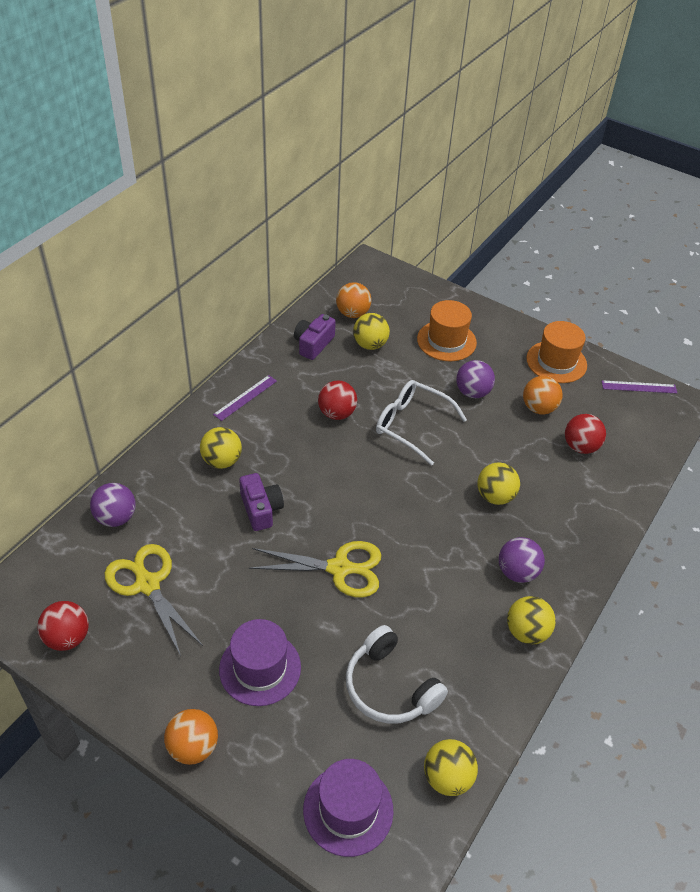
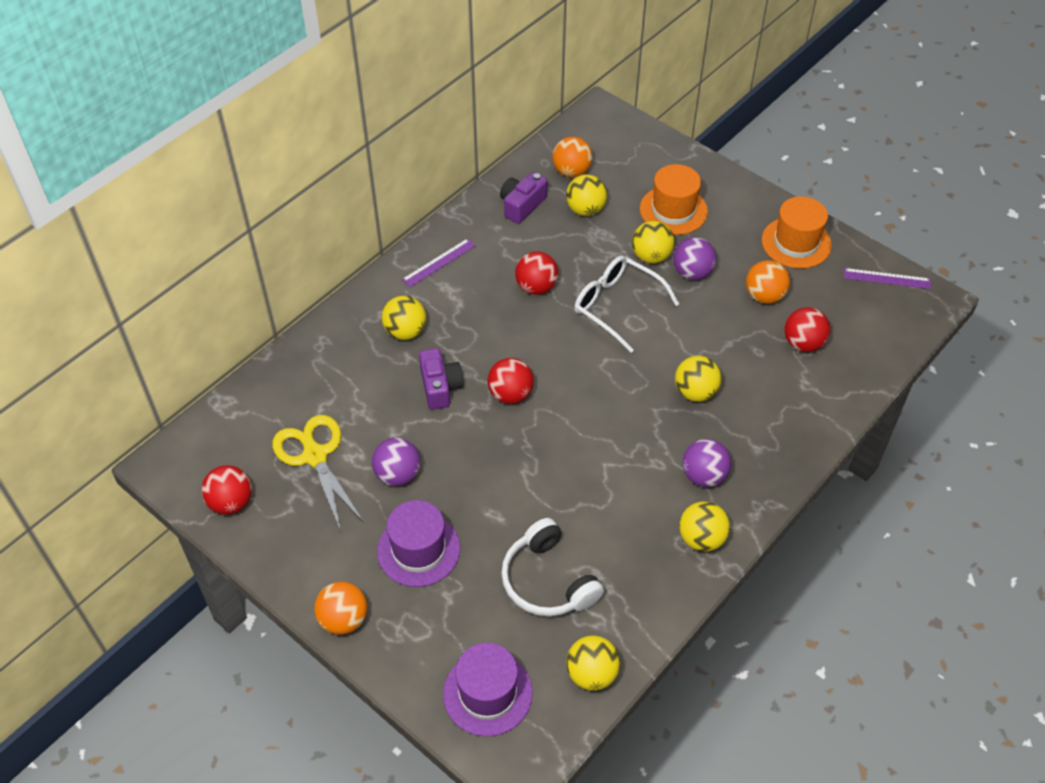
camera: 10 degrees right, 5 degrees up
purple ball [90,483,136,527] -> purple ball moved to [372,438,420,486]
yellow scissors [249,541,381,598] -> none
none -> red ball [488,358,534,404]
none -> yellow ball [632,221,674,264]

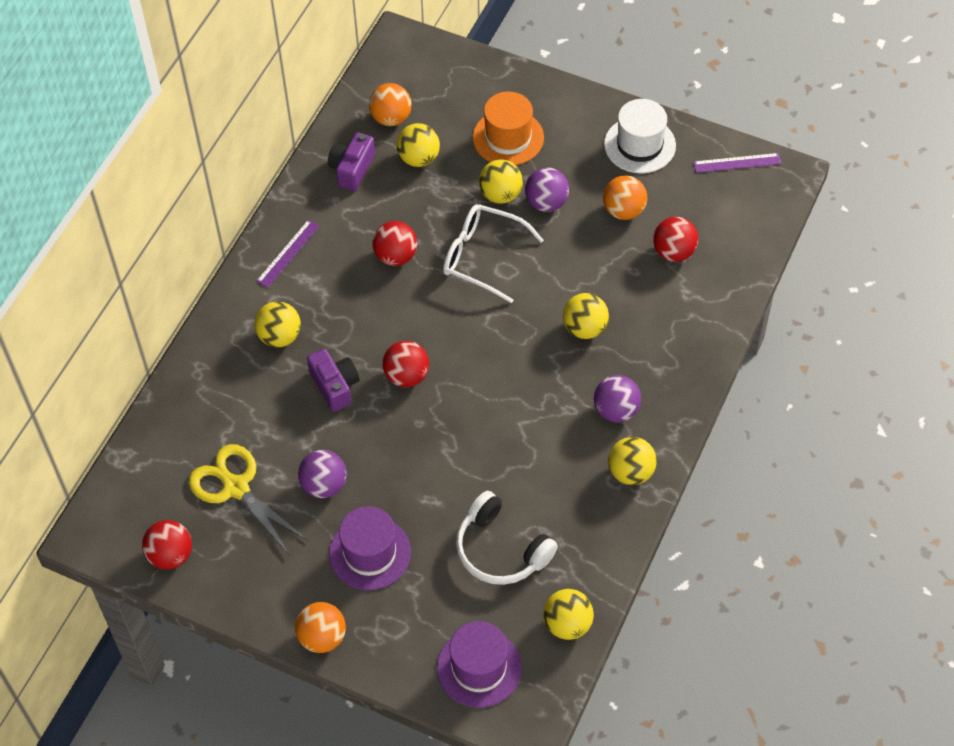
camera: 15 degrees left, 5 degrees up
orange hat [762,196,832,269] -> white hat [604,99,676,173]

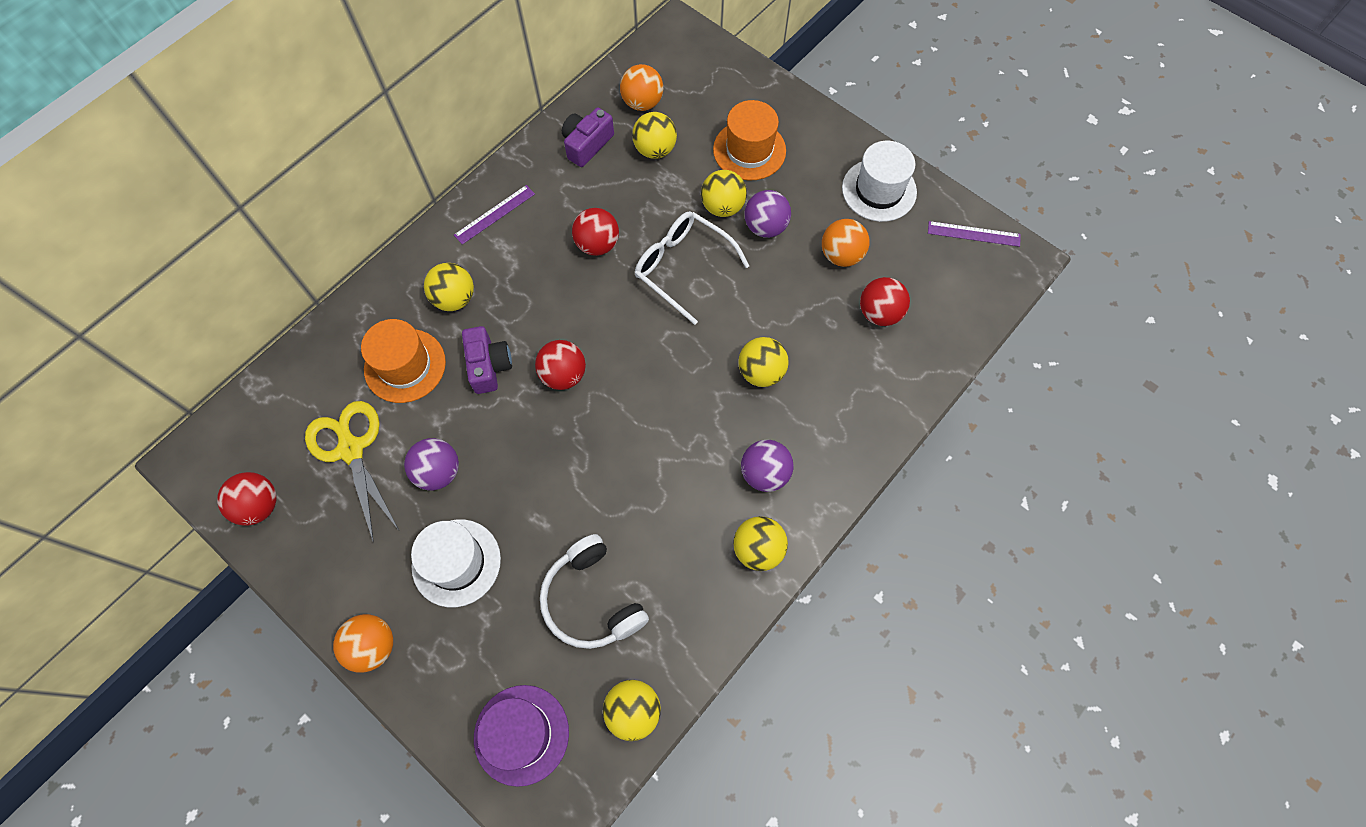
camera: 15 degrees right, 10 degrees up
purple hat [329,506,411,590] -> white hat [411,519,501,607]
none -> orange hat [361,319,446,403]

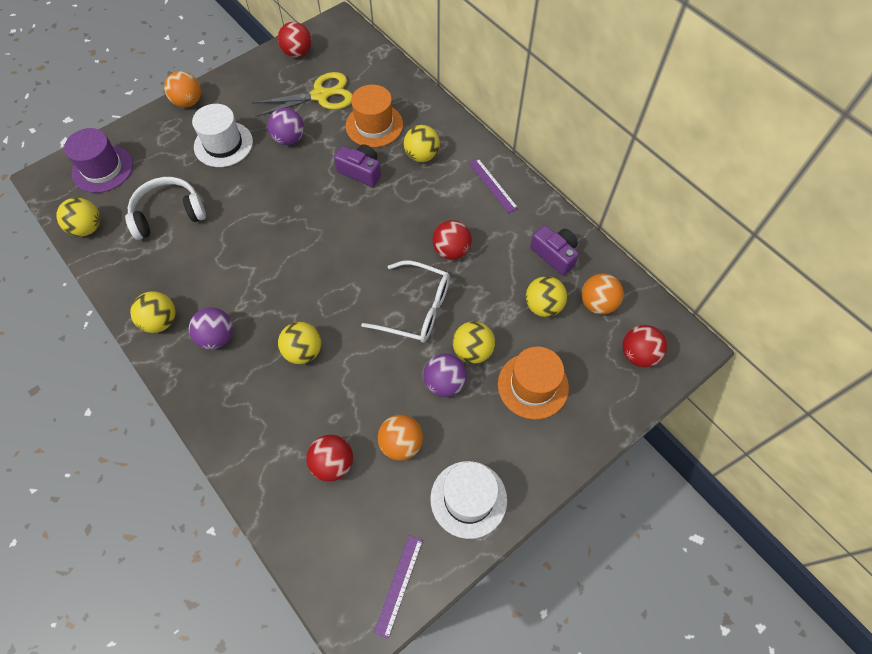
camera: 100 degrees right, 5 degrees down
purple camera [462,326,512,394] -> purple camera turned 150 degrees counterclockwise [334,144,381,187]
red ball [535,340,586,390] -> red ball moved to [623,325,667,367]
white glasses [635,211,749,325] -> white glasses turned 60 degrees clockwise [361,261,450,343]

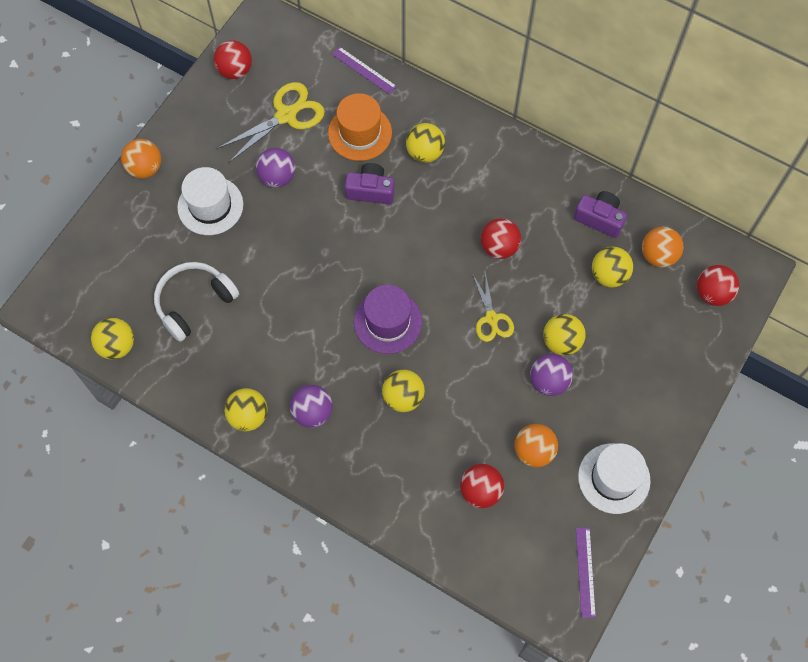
camera: 20 degrees left, 5 degrees up
purple hat [64,128,133,193] -> purple hat moved to [354,285,422,354]
white glasses [361,261,450,343] -> yellow scissors [472,272,514,342]
purple ruler [469,158,518,213] -> purple ruler moved to [332,46,397,95]
orange hat [498,346,569,420] -> none

